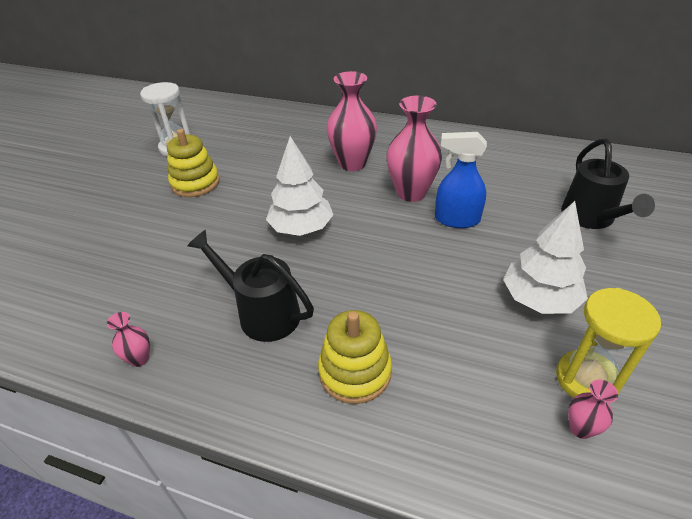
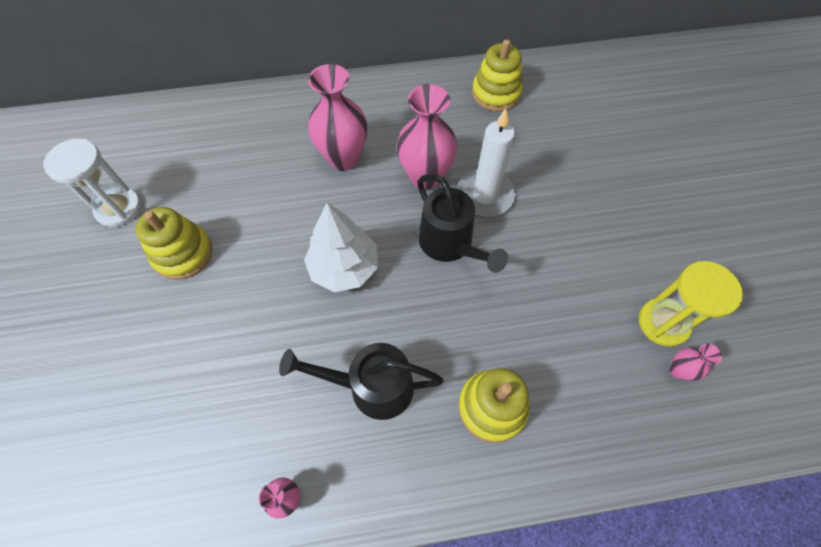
camera: 30 degrees left, 20 degrees up
blue spray bottle [435,132,487,228] -> white candle [457,108,516,217]
white tree [503,201,588,314] -> none
black watering can [561,139,655,229] -> black watering can moved to [417,174,508,273]
none -> yellow stacking toy [472,39,523,111]

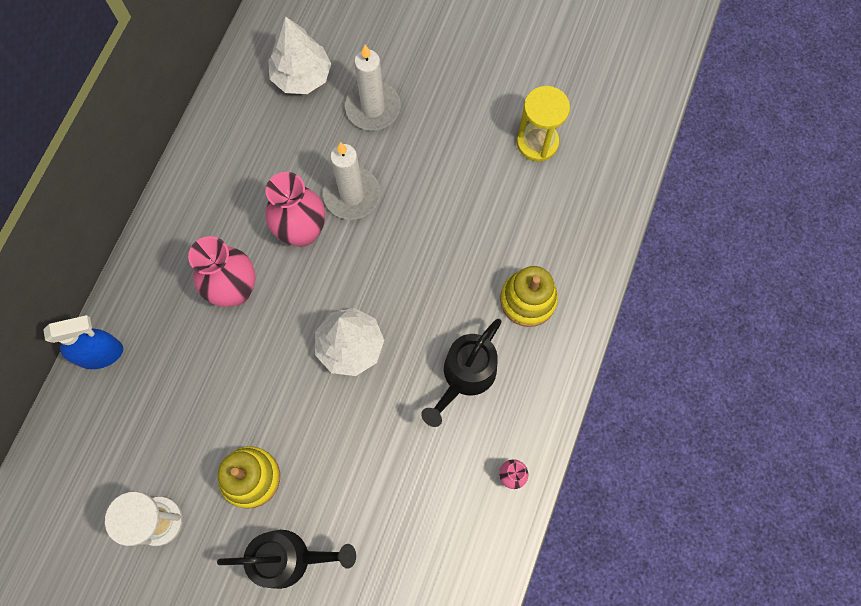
camera: 60 degrees left, 10 degrees up
black watering can [417,174,508,273] -> black watering can moved to [217,530,356,589]
yellow stacking toy [472,39,523,111] -> none
pink vase [670,343,722,381] -> none
none -> blue spray bottle [43,315,123,369]
none -> white tree [268,17,332,94]
none -> white candle [345,45,401,130]

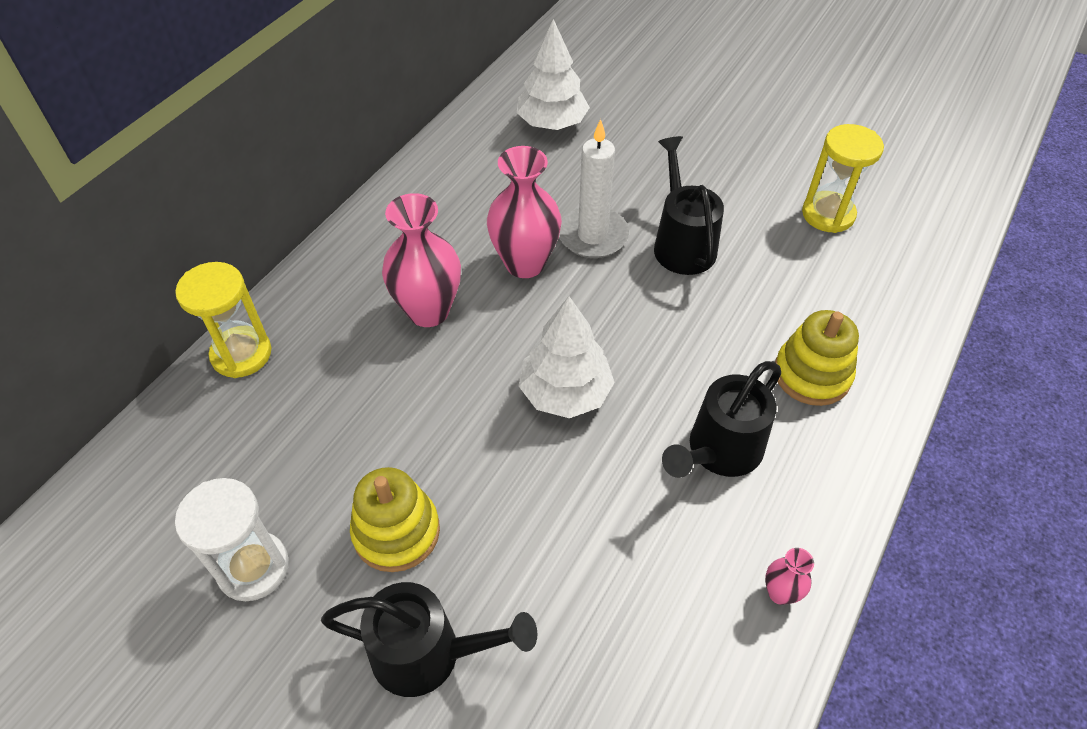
camera: 10 degrees right, 20 degrees down
blue spray bottle [43,315,123,369] -> yellow hourglass [175,262,271,378]
white candle [345,45,401,130] -> none
none -> black watering can [654,136,724,275]

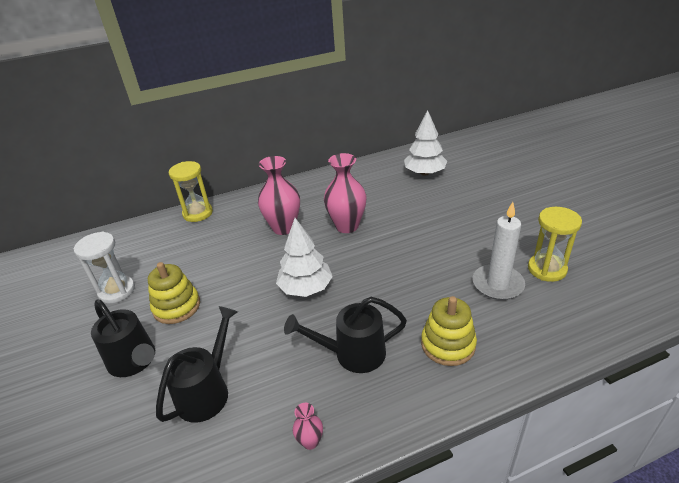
camera: 40 degrees right, 15 degrees down
white candle [559,119,629,258] -> white candle moved to [473,202,525,300]
black watering can [654,136,724,275] -> black watering can moved to [156,306,238,423]

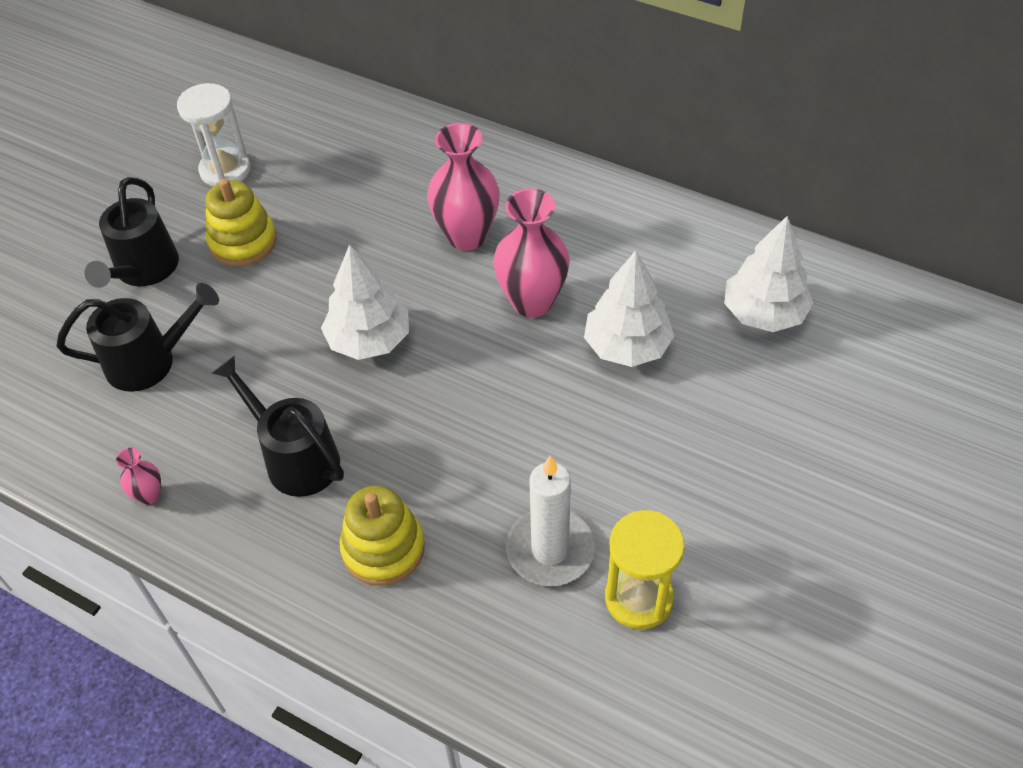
camera: 50 degrees right, 15 degrees up
yellow hourglass [169,161,213,222] -> none
none -> white tree [584,250,674,367]

